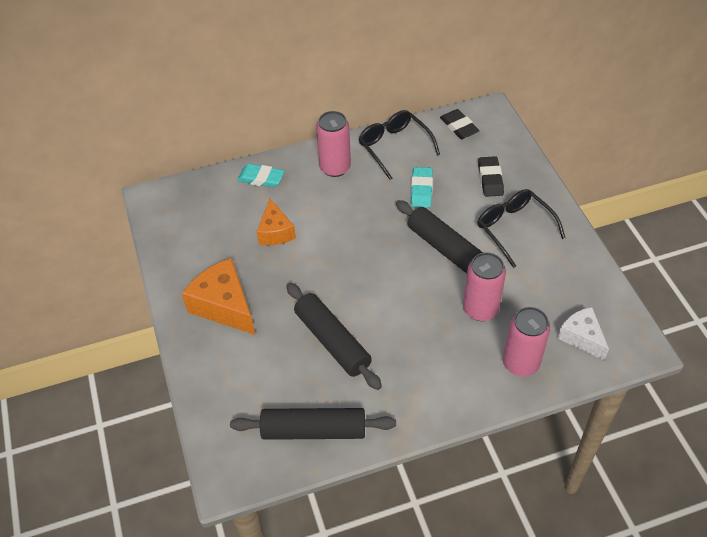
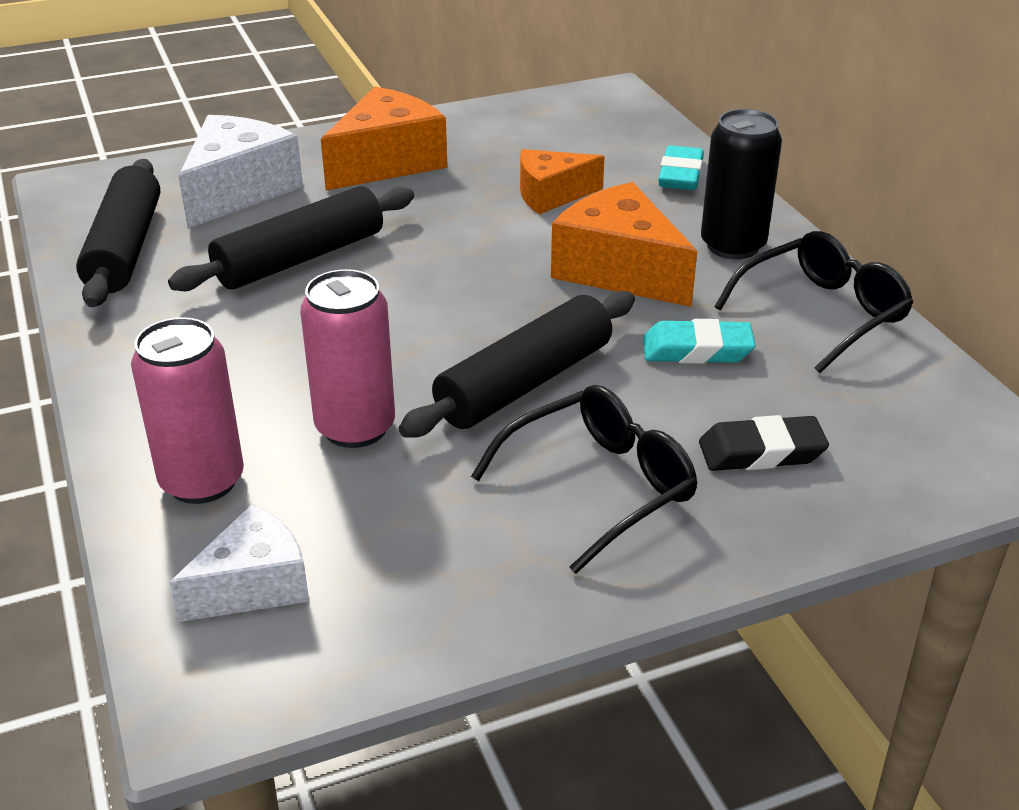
camera: 85 degrees right, 15 degrees down
pink can [316,111,351,177] -> black can [701,109,782,259]
black eraser [440,109,479,139] -> none
none -> white cheese [179,115,303,229]
none -> orange cheese [551,182,697,307]

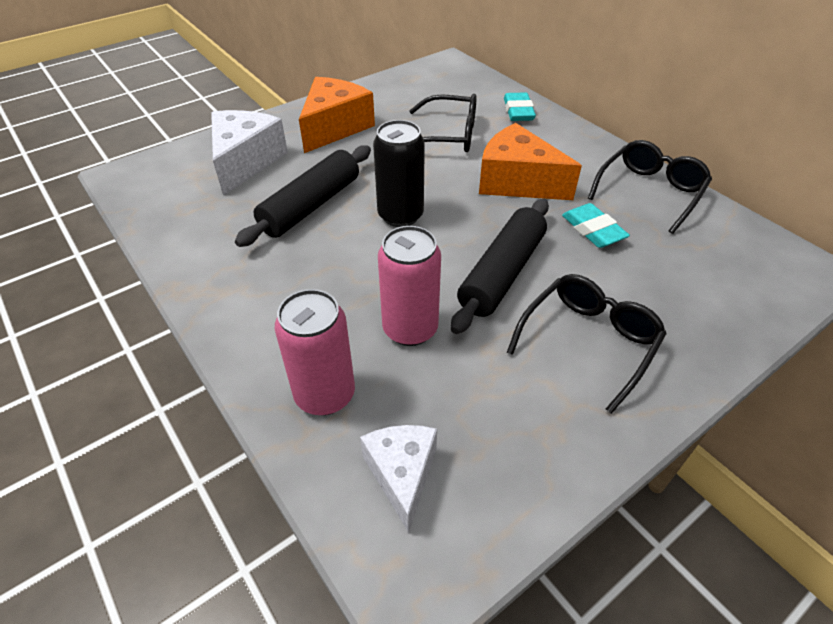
camera: 15 degrees left, 10 degrees up
black rolling pin [76,159,160,307] -> none
white cheese [169,503,309,622] -> white cheese turned 45 degrees counterclockwise [360,425,437,533]
orange cheese [520,149,605,214] -> black glasses [409,94,477,152]
turquoise eraser [643,319,756,364] -> turquoise eraser turned 75 degrees clockwise [562,203,630,248]
black eraser [699,415,829,471] -> none
black can [701,109,782,259] -> black can moved to [373,120,425,227]

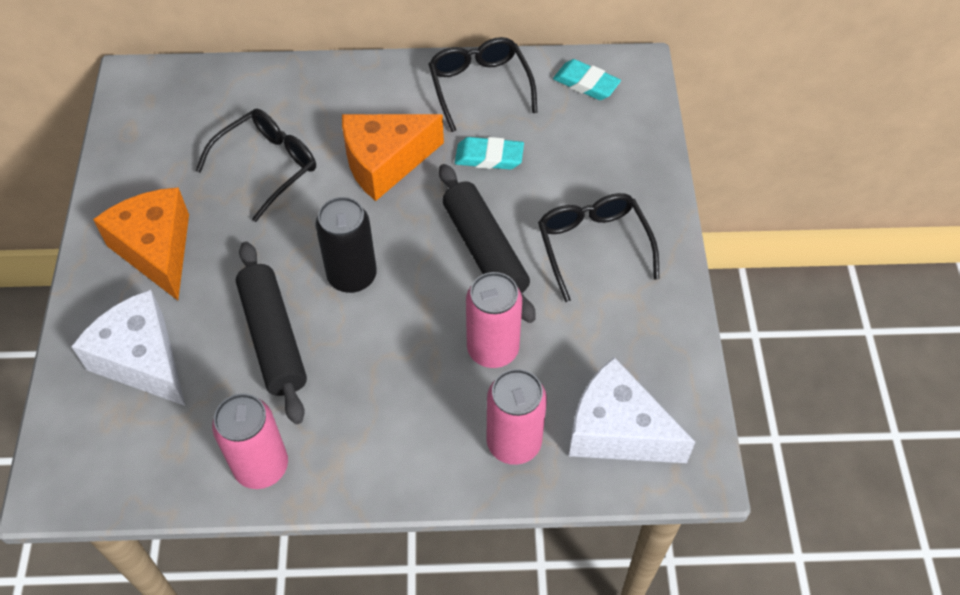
camera: 55 degrees left, 10 degrees up
white cheese [360,425,437,533] -> white cheese [569,357,695,463], size x1.56
turquoise eraser [504,92,536,121] -> turquoise eraser moved to [553,59,621,100]
none -> pink can [212,393,288,489]

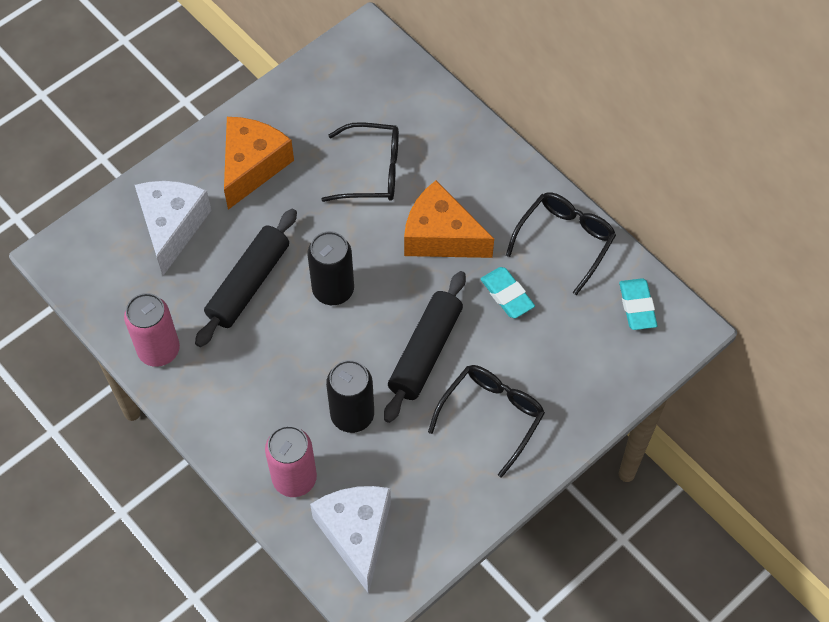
camera: 50 degrees right, 5 degrees up
pink can [466,272,522,368] -> black can [326,360,374,433]

